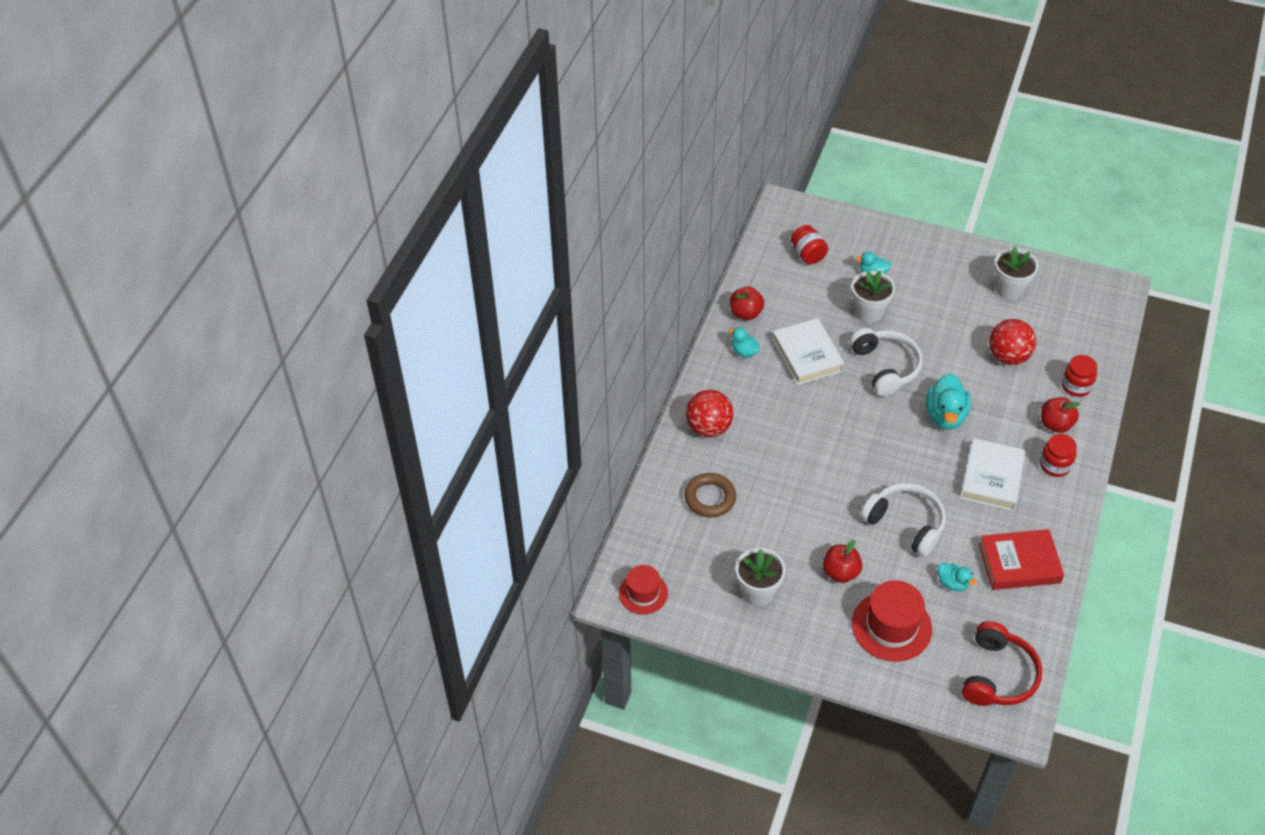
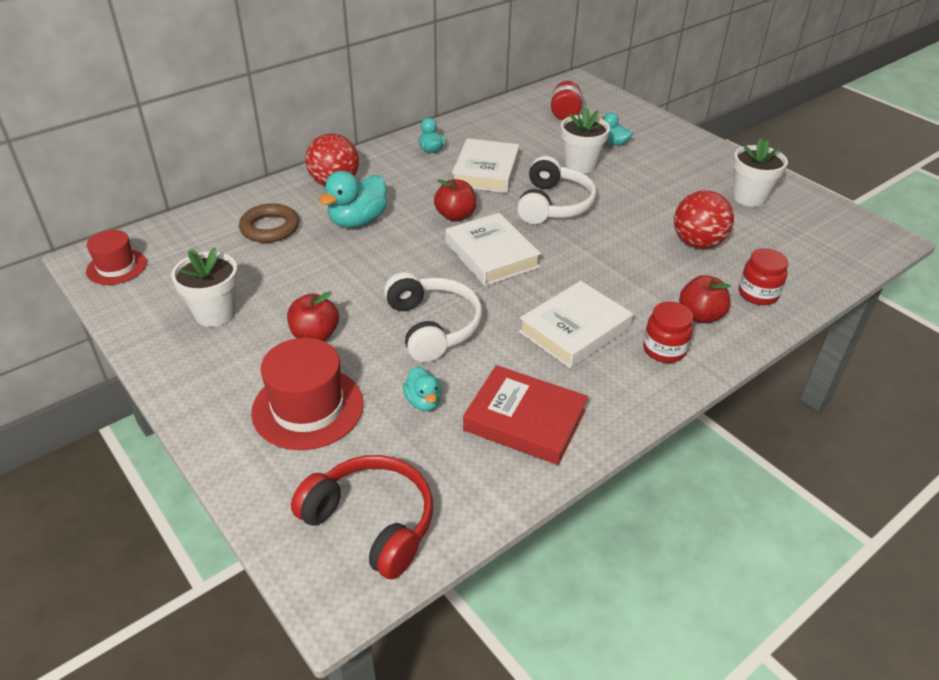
camera: 30 degrees right, 10 degrees down
red apple [730,286,764,320] -> red apple moved to [434,179,477,221]
turquoise duck [926,373,971,429] -> turquoise duck moved to [319,171,387,228]
red headphones [962,621,1042,706] -> red headphones turned 105 degrees counterclockwise [291,455,433,579]
none -> white book [445,213,541,286]

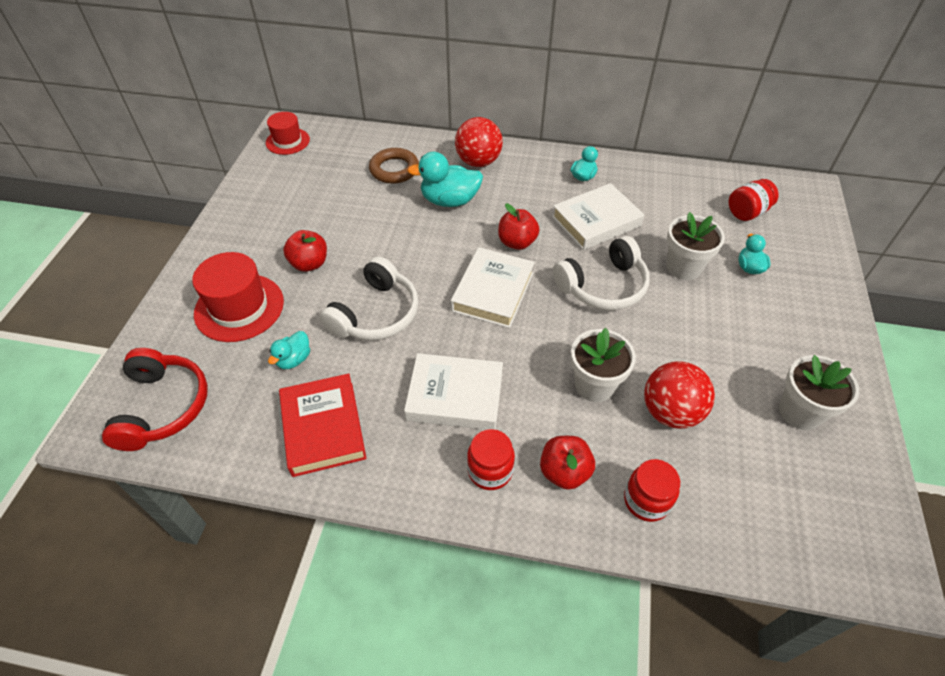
camera: 50 degrees right, 10 degrees up
white flower pot [171,247,238,327] -> white flower pot moved to [571,328,636,402]

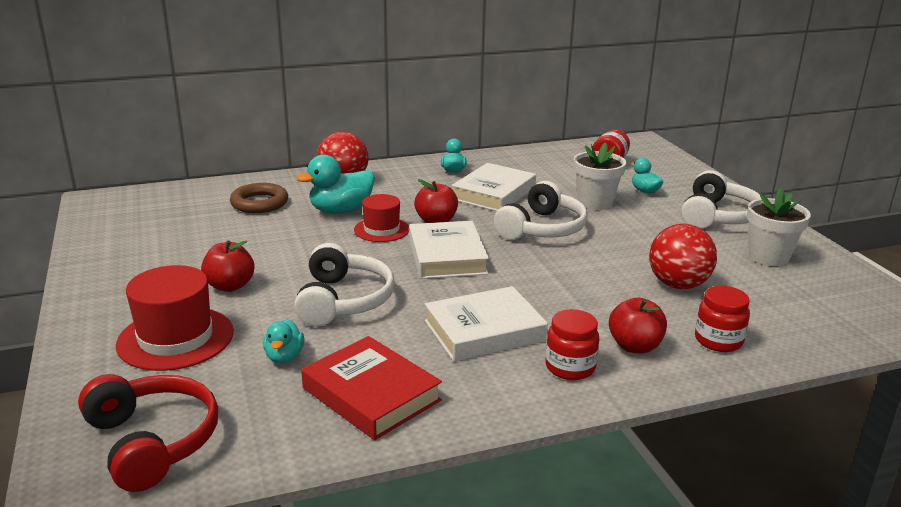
camera: 30 degrees left, 25 degrees down
red hat [266,112,310,155] -> red hat moved to [354,194,409,242]
white flower pot [571,328,636,402] -> none
none -> white headphones [681,170,761,229]

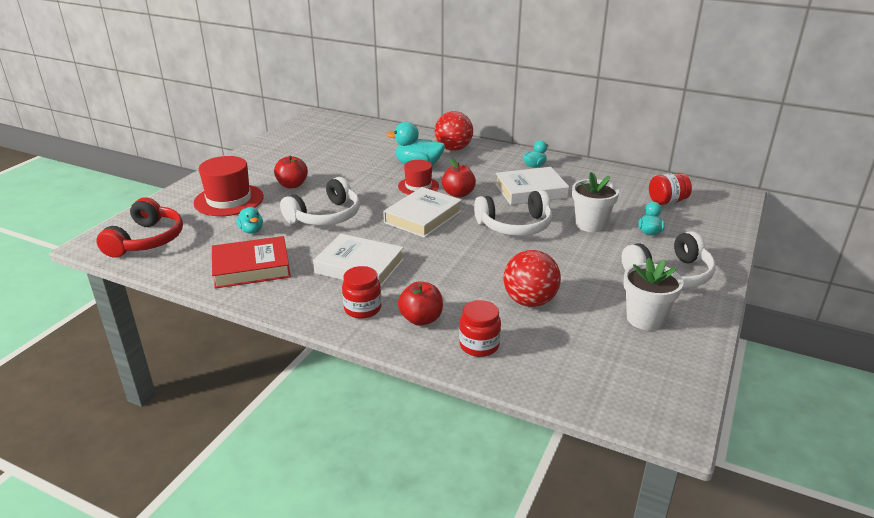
camera: 45 degrees right, 5 degrees up
brown ring [230,183,288,213] -> none
turquoise duck [263,319,304,363] -> turquoise duck turned 75 degrees counterclockwise [236,207,263,234]
red book [301,336,442,440] -> red book turned 75 degrees clockwise [212,236,291,289]

